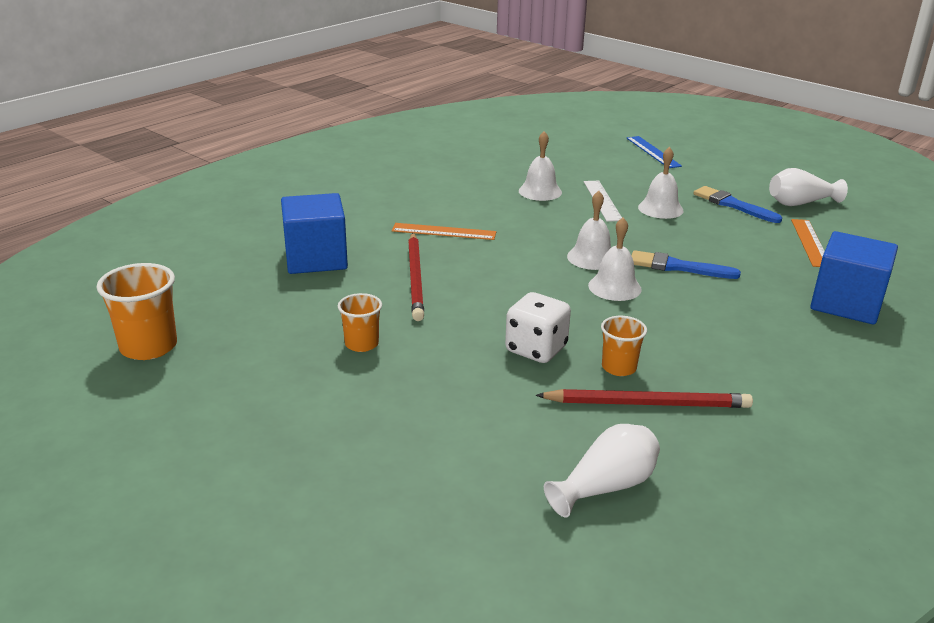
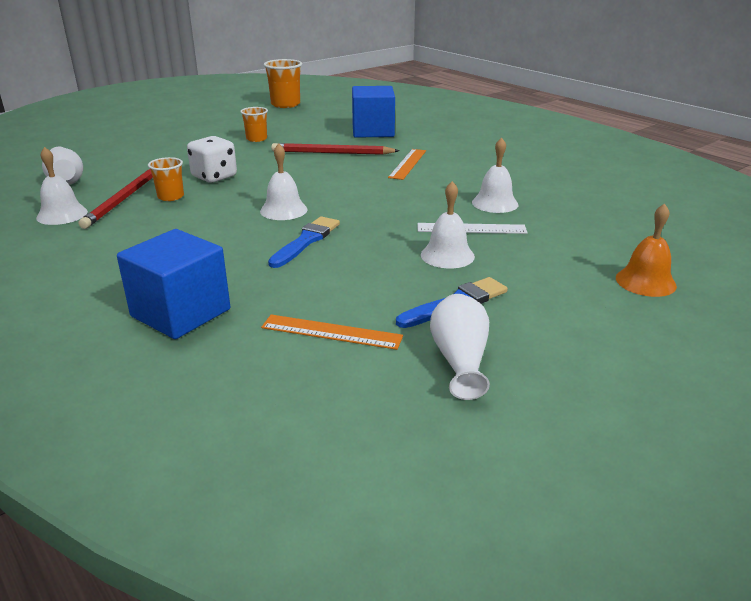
camera: 100 degrees right, 0 degrees up
white bell [567,191,611,270] -> white bell moved to [36,147,88,225]
blue ruler [626,136,682,168] -> orange bell [616,203,677,297]

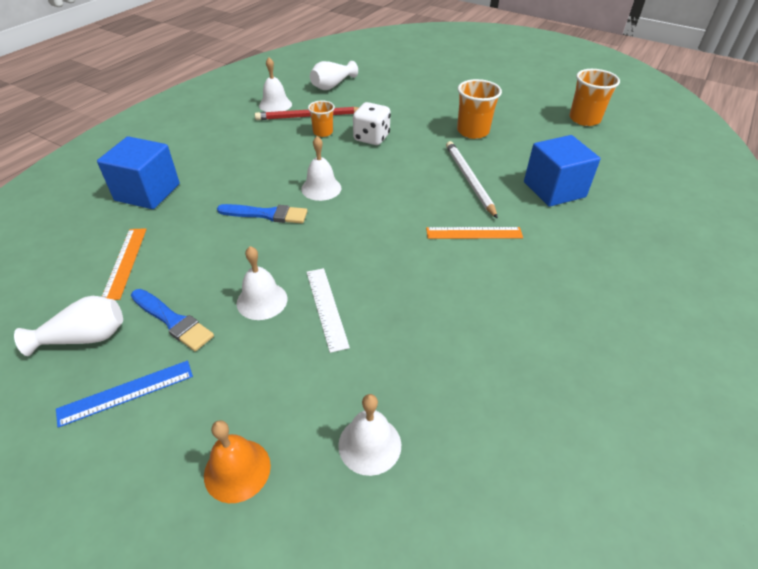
camera: 70 degrees right, 15 degrees up
orange cup [240,107,268,142] -> orange cup [457,79,502,139], size x1.63
red pencil [271,143,399,155] -> white pencil [446,141,498,219]
white bell [472,138,518,213] -> white bell moved to [338,394,401,476]
none -> blue ruler [56,360,193,428]

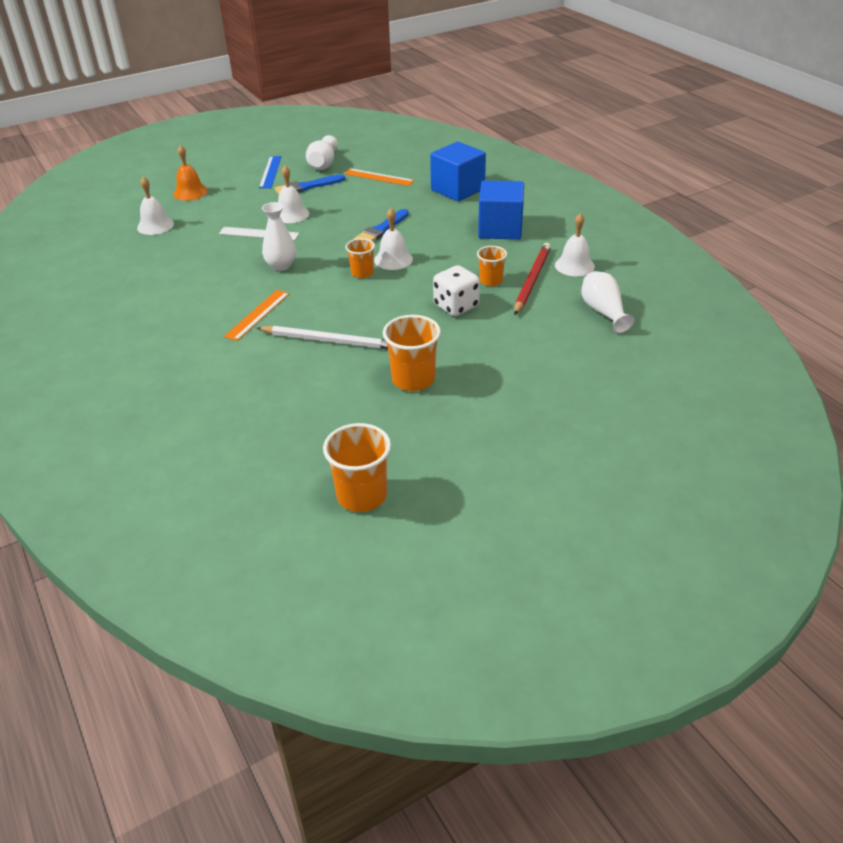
camera: 120 degrees right, 5 degrees down
blue cube [524,135,601,207] -> blue cube moved to [478,180,524,240]
none -> white vase [262,202,296,271]
none -> orange cup [345,238,375,278]

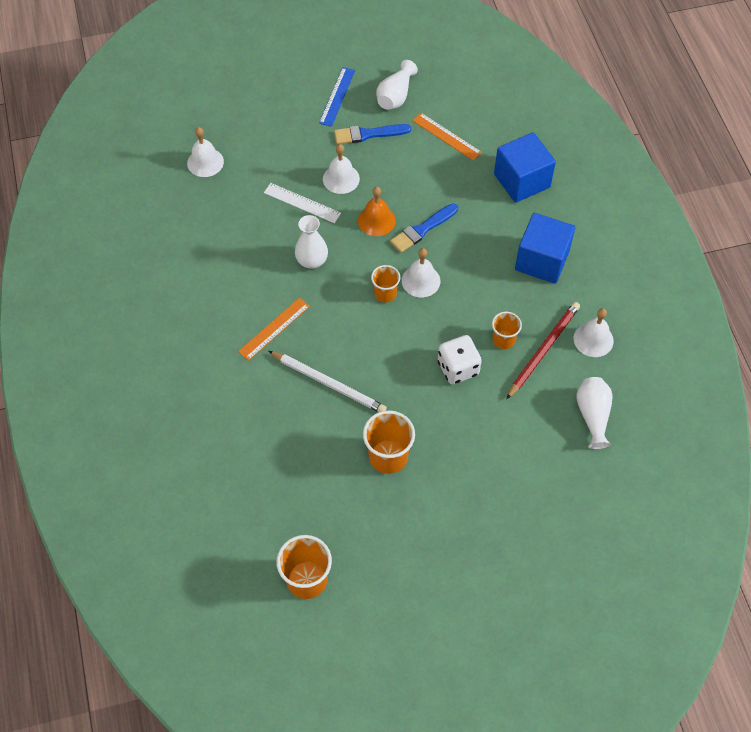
camera: 15 degrees right, 20 degrees up
orange bell [173,145,208,201] -> orange bell moved to [358,187,396,236]

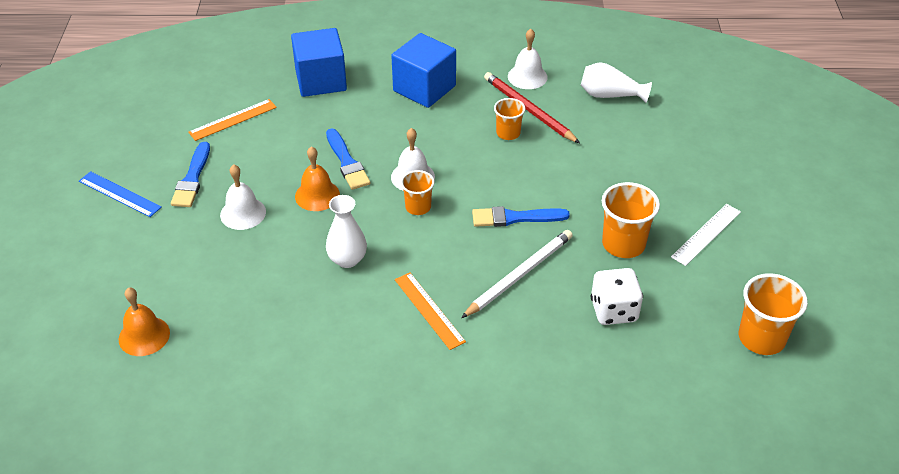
camera: 75 degrees left, 15 degrees down
white bell [187,127,224,177] -> orange bell [119,287,170,356]
white ruler [264,183,341,223] -> white ruler moved to [671,204,741,266]
white vase [376,60,418,110] -> none
white dice [438,335,482,384] -> white dice moved to [591,268,643,325]
none -> blue brush [472,206,570,227]

